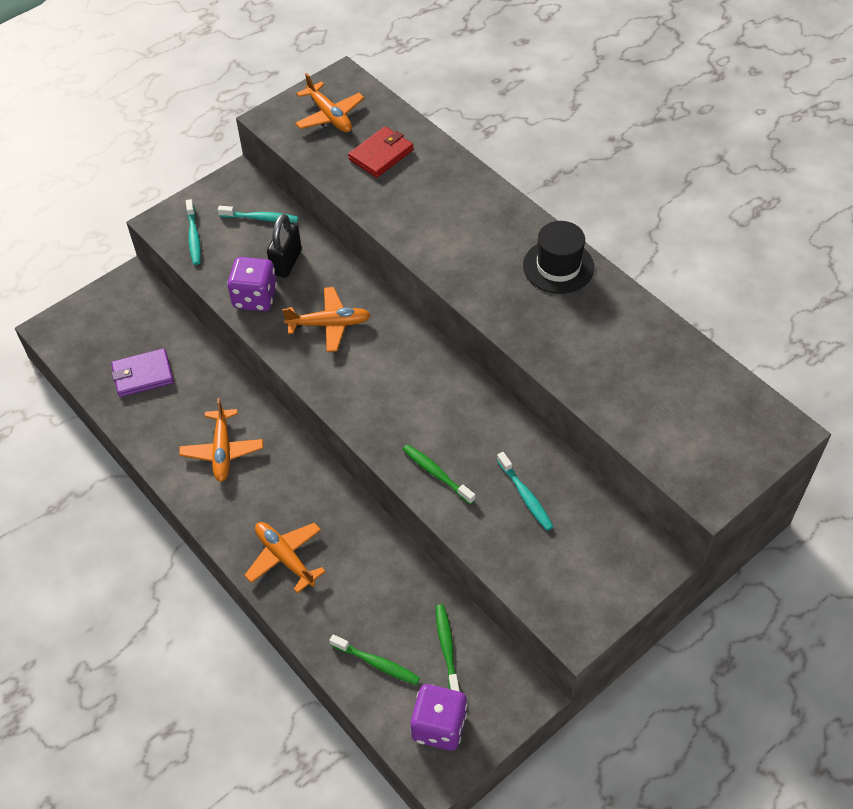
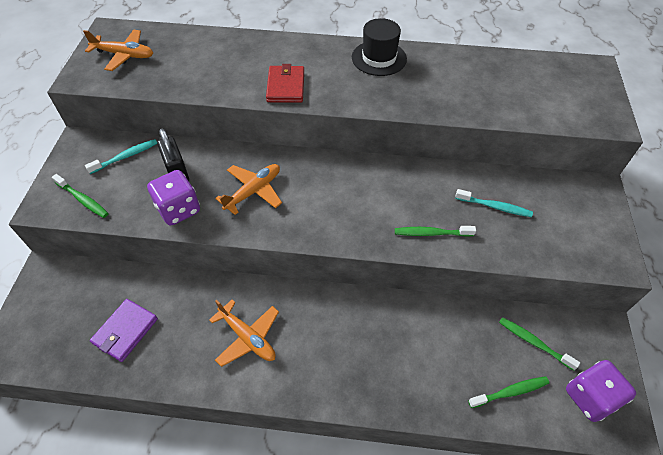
camera: 45 degrees left, 0 degrees up
turquoise toothbrush [186,199,201,265] -> green toothbrush [52,174,108,218]
orange plane [244,522,326,593] -> none
red wallet [348,126,414,178] -> red wallet moved to [266,64,304,103]

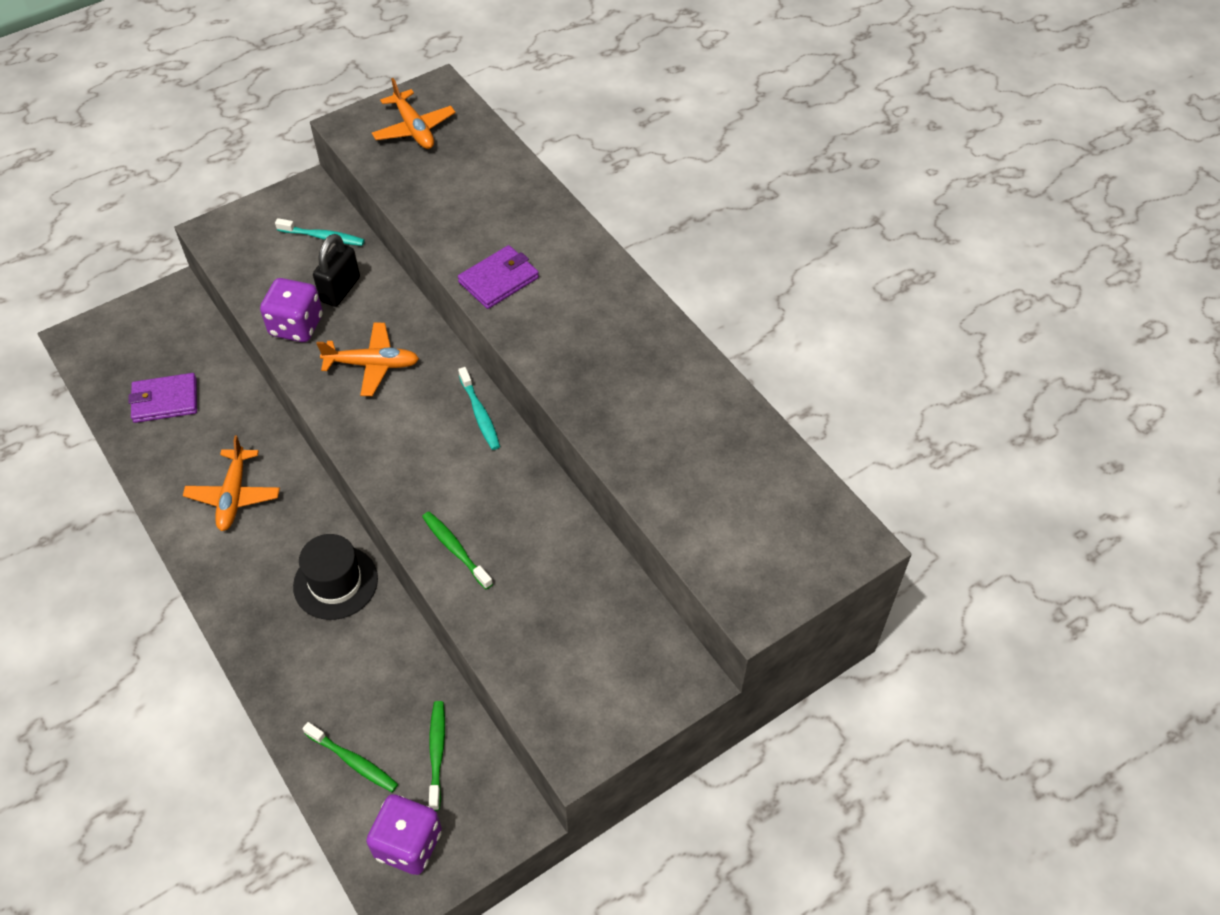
camera: 50 degrees right, 0 degrees up
green toothbrush [52,174,108,218] -> none
red wallet [266,64,304,103] -> purple wallet [458,245,539,309]
black hat [352,18,407,76] -> black hat moved to [293,534,378,620]
turquoise toothbrush [455,189,533,217] -> turquoise toothbrush moved to [458,367,500,450]

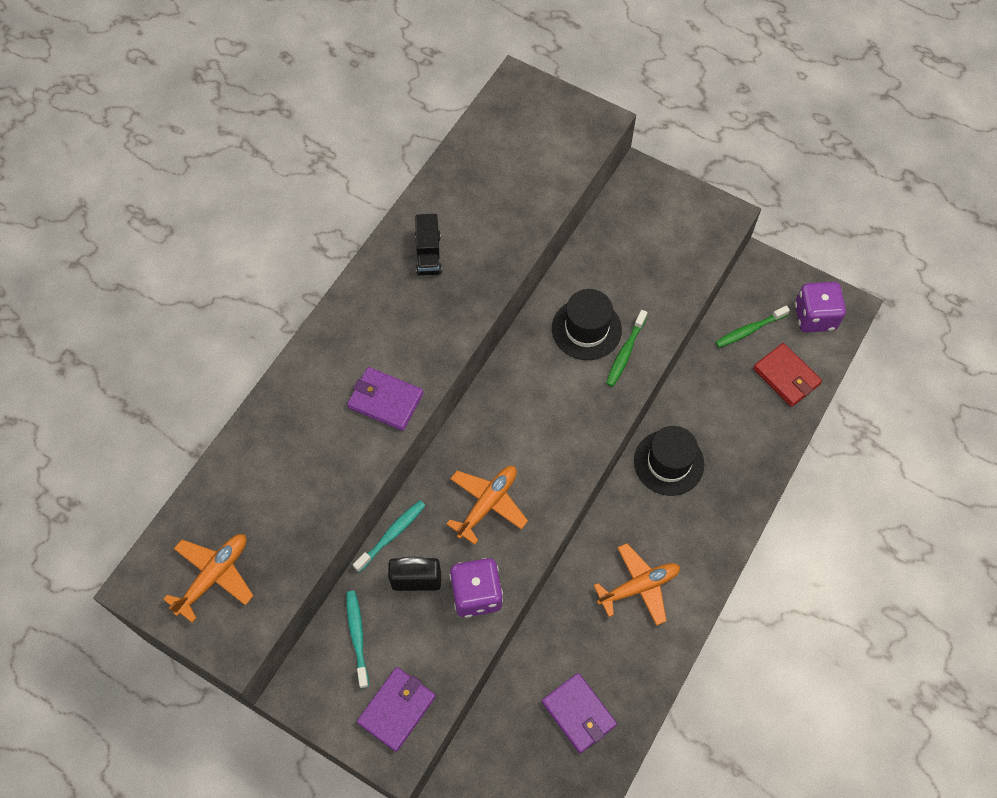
camera: 115 degrees left, 10 degrees up
green toothbrush [303,722,398,792] -> red wallet [753,343,822,407]
orange plane [316,322,419,396] -> orange plane turned 60 degrees clockwise [446,466,528,545]
turquoise toothbrush [458,367,500,450] -> turquoise toothbrush moved to [353,500,426,572]
none -> purple wallet [357,667,436,752]
none -> black truck [415,214,442,276]
none -> black hat [552,289,622,360]

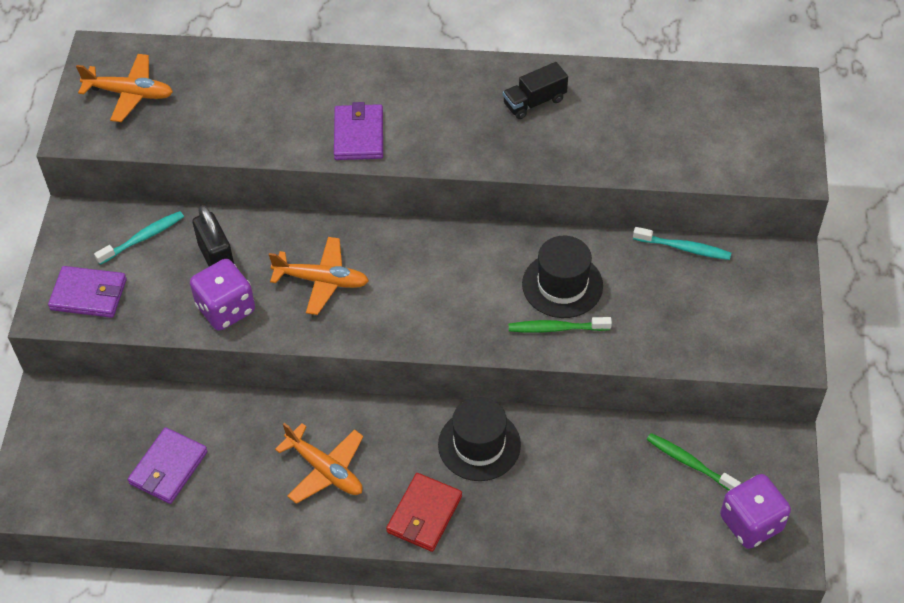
camera: 65 degrees right, 10 degrees down
turquoise toothbrush [353,500,426,572] -> turquoise toothbrush moved to [633,227,731,260]
red wallet [753,343,822,407] -> red wallet moved to [386,473,462,552]

